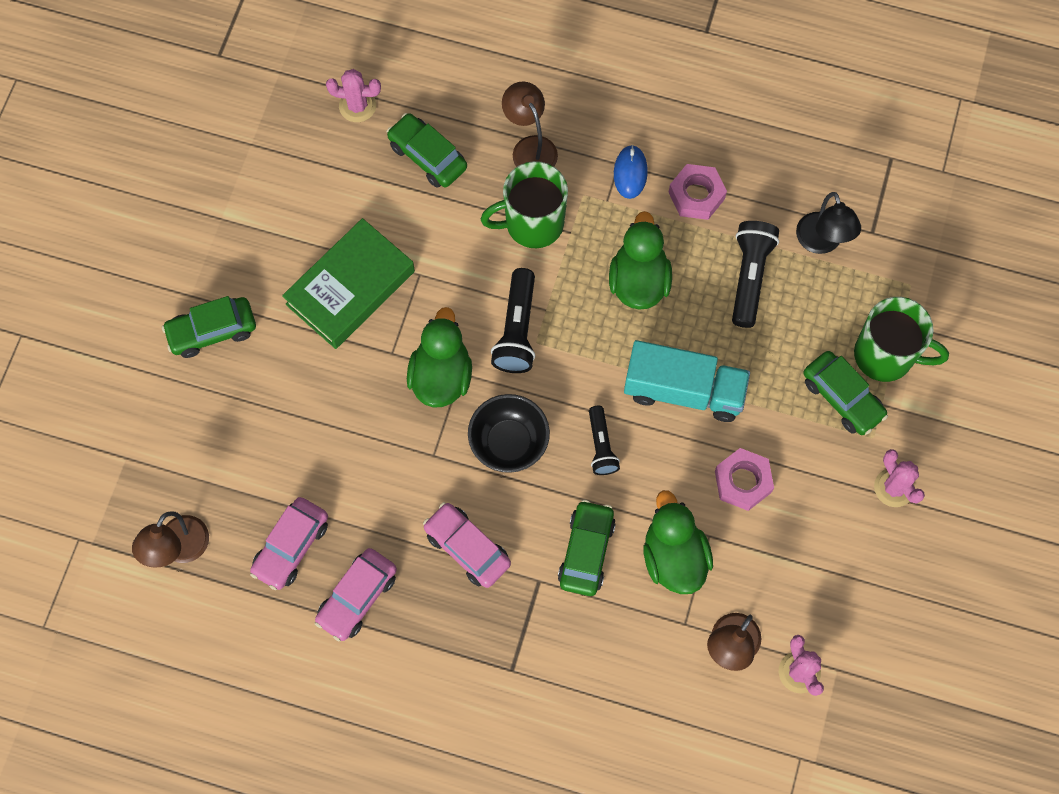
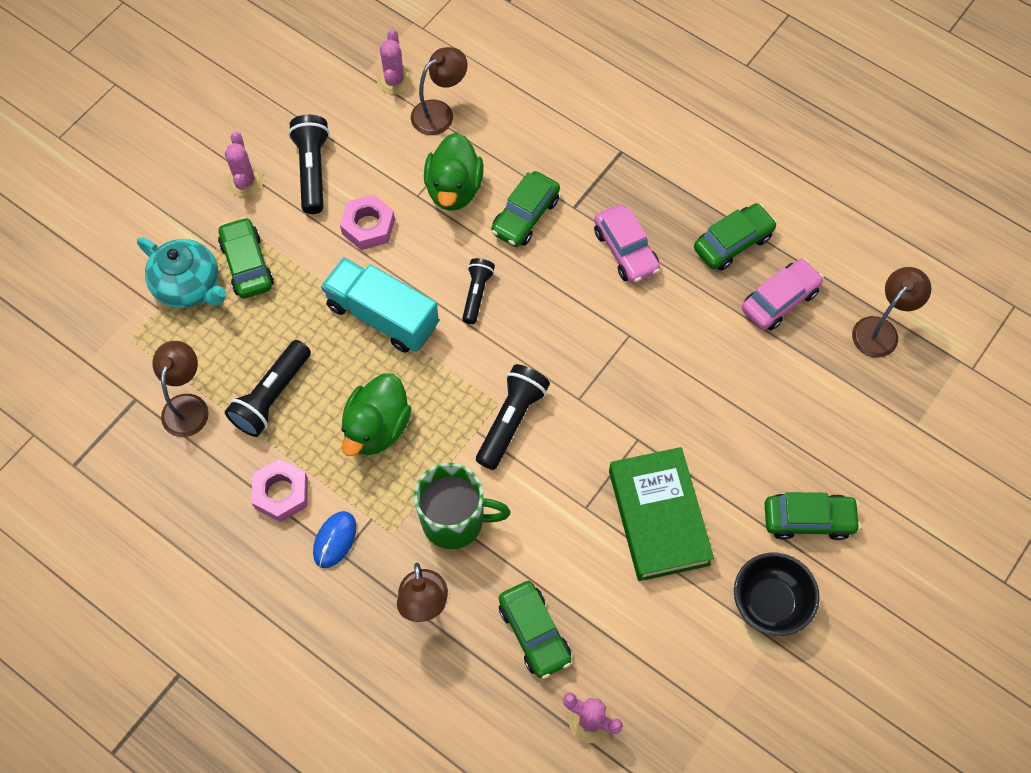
camera: 160 degrees left, 5 degrees down
green book [282,218,415,349] -> green book turned 75 degrees counterclockwise [609,447,714,581]
pink car [315,548,397,641] -> green car [694,203,777,271]
green duck [407,307,472,408] -> none
black bowl [468,394,550,473] -> black bowl moved to [734,553,820,636]
black lamp [796,192,861,254] -> brown lamp [152,341,209,437]
green mug [854,297,949,382] -> turquoise teapot [137,237,226,308]
none -> black flashlight [288,115,330,214]

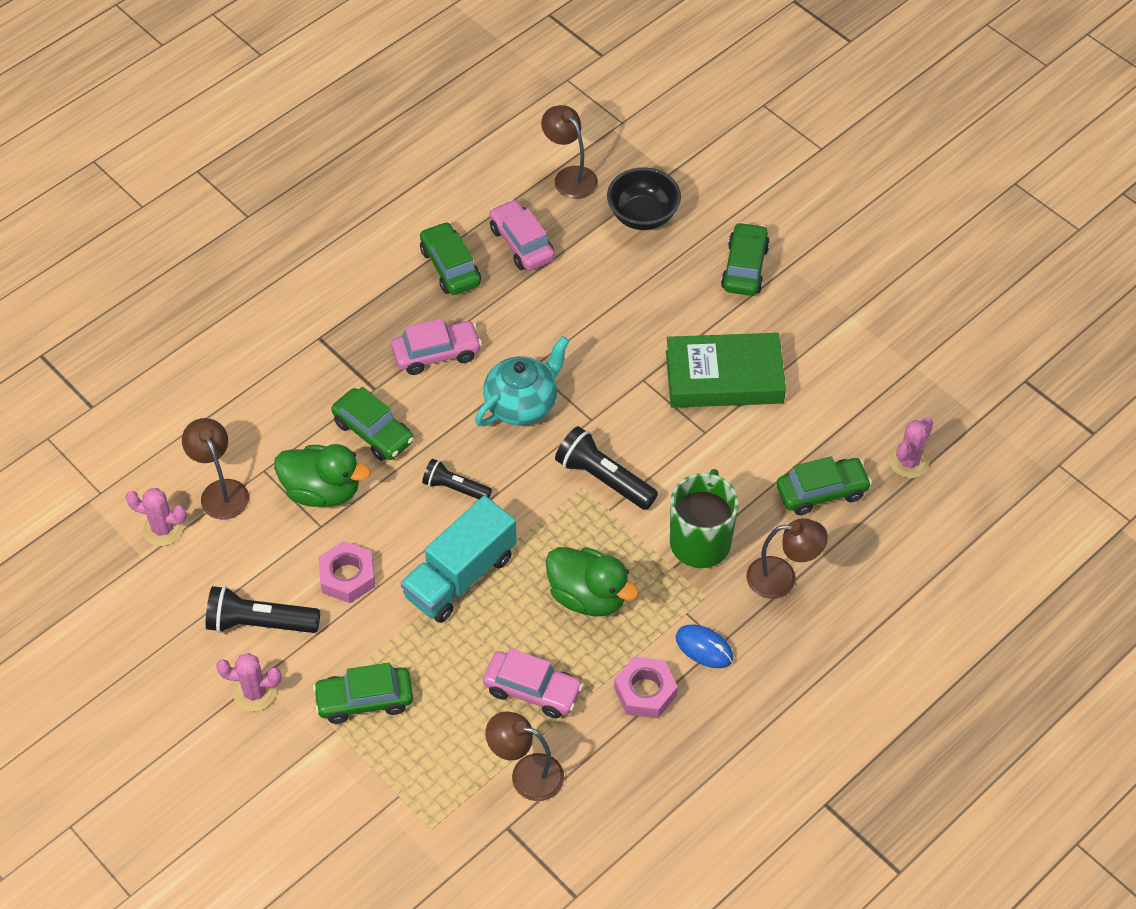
camera: 80 degrees left, 10 degrees down
turquoise teapot [137,237,226,308] -> turquoise teapot moved to [475,336,569,426]
black flashlight [225,340,311,437] -> pink car [483,648,583,718]
black bowl [734,553,820,636] -> black bowl moved to [607,167,681,230]

